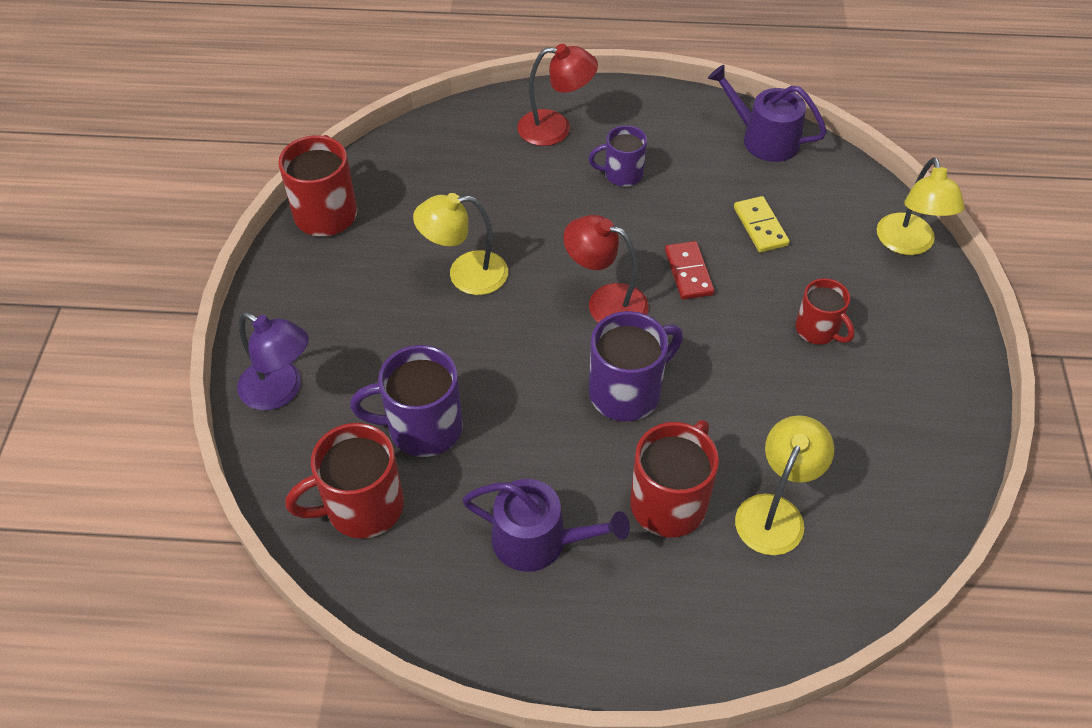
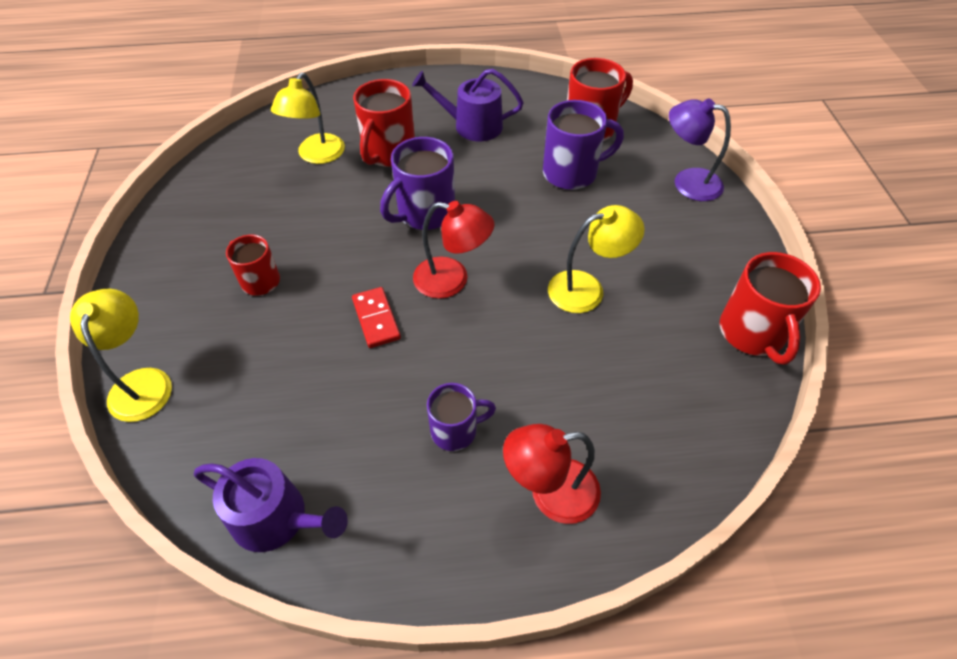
camera: 170 degrees right, 0 degrees up
yellow domino [734,196,790,252] -> none

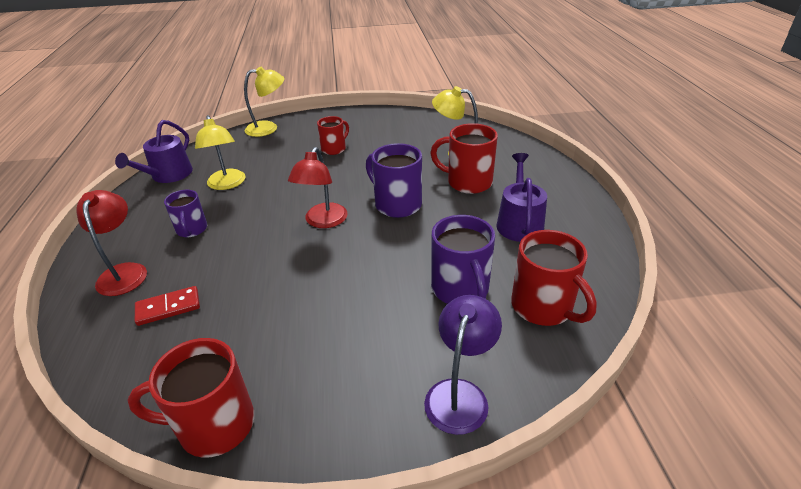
camera: 90 degrees right, 15 degrees down
red domino [352,287,401,348] -> red domino moved to [135,286,200,326]
yellow lamp [548,205,645,313] -> yellow lamp moved to [195,115,245,190]

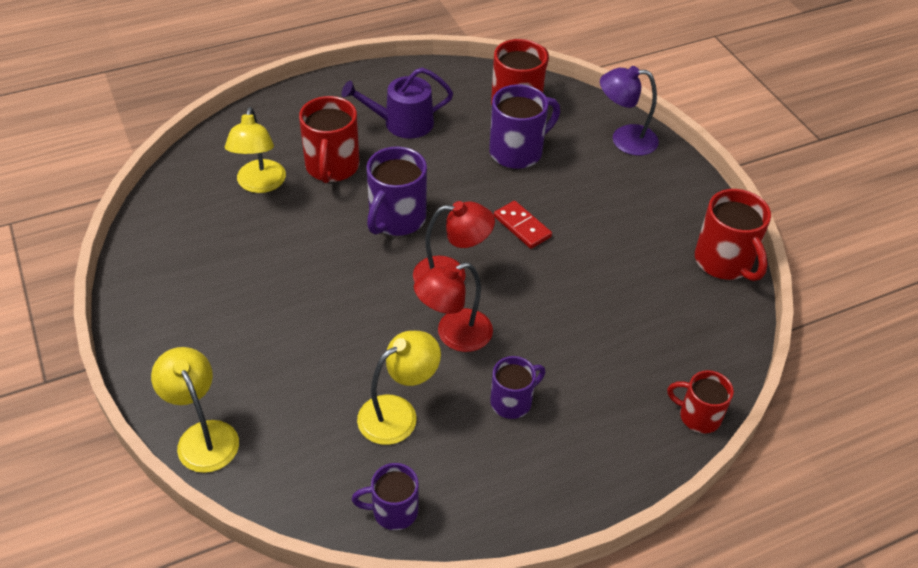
camera: 110 degrees left, 10 degrees up
red lamp [76,190,147,296] -> red lamp moved to [414,262,493,352]
purple watering can [115,120,193,183] -> purple mug [352,463,419,530]
red domino [135,286,200,326] -> red domino moved to [494,201,552,249]
red mug [317,116,349,155] -> red mug moved to [667,370,734,433]

